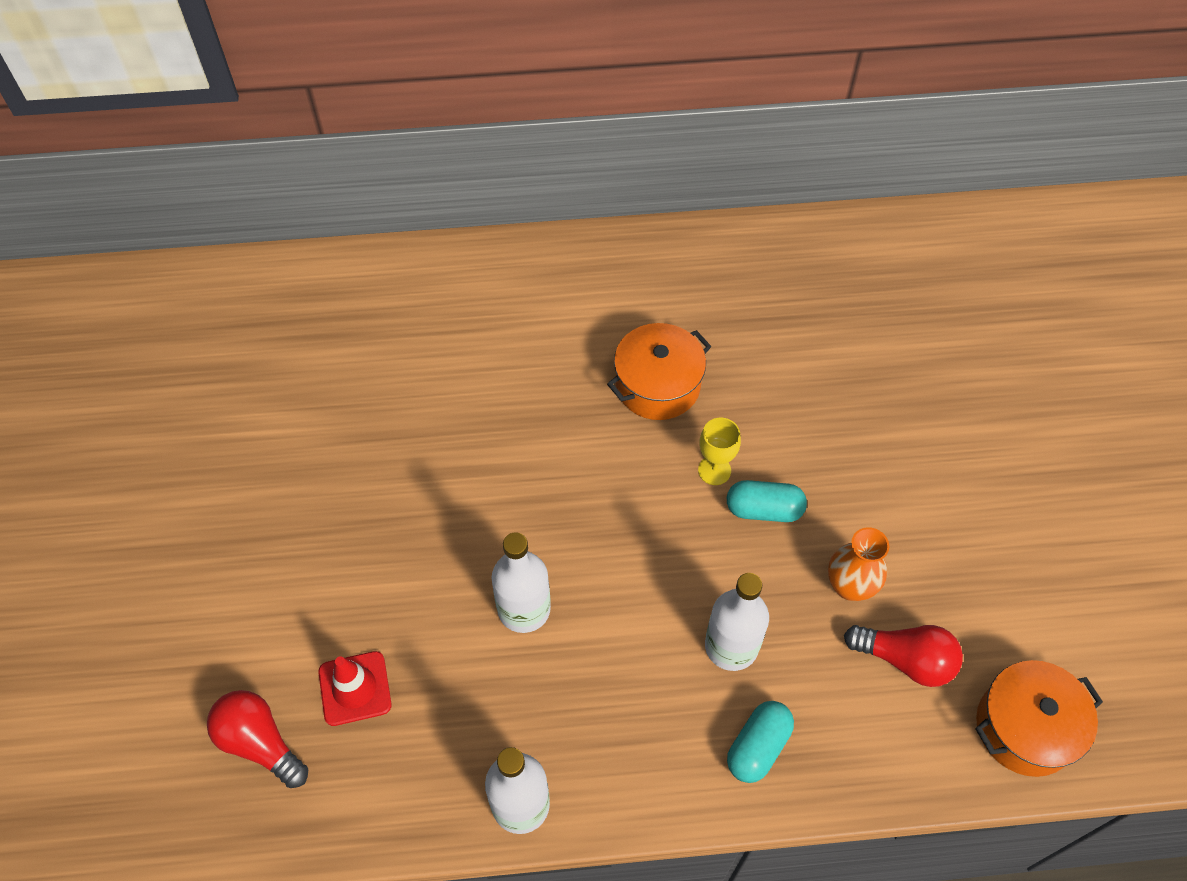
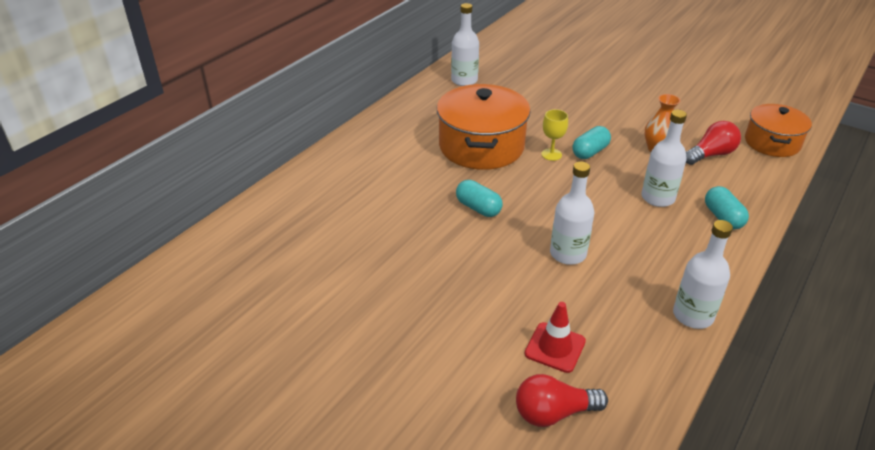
camera: 50 degrees left, 20 degrees down
orange pot [607,323,711,420] -> orange pot [437,84,530,170], size x1.58
none -> white bottle [451,3,479,86]
none -> turquoise capsule [456,180,503,217]

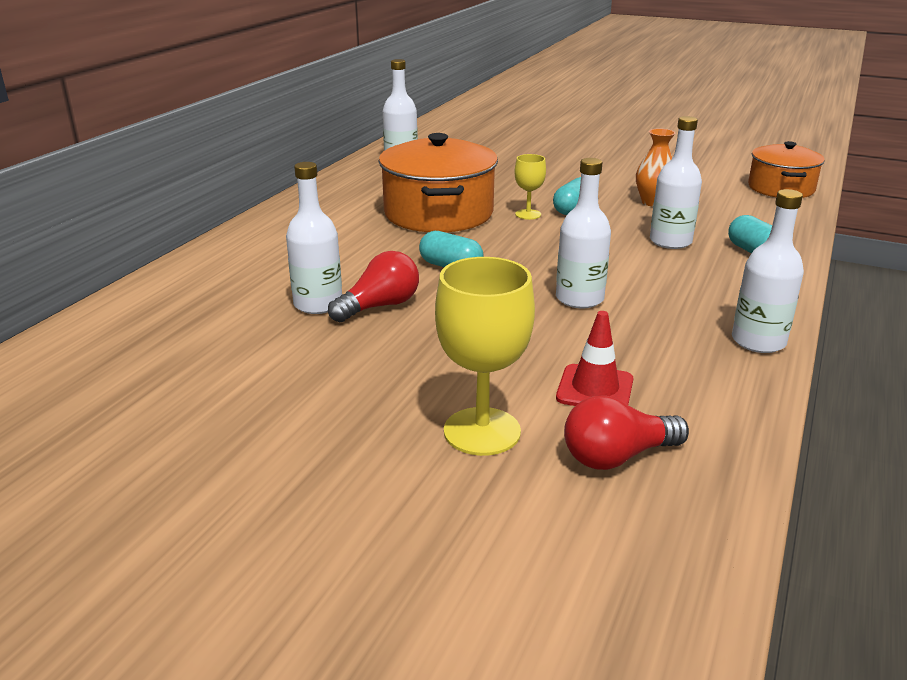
camera: 10 degrees left, 10 degrees down
red light bulb [686,121,741,165] -> red light bulb moved to [328,251,419,322]
none -> white bottle [286,162,342,314]
none -> yellow goblet [435,257,535,456]

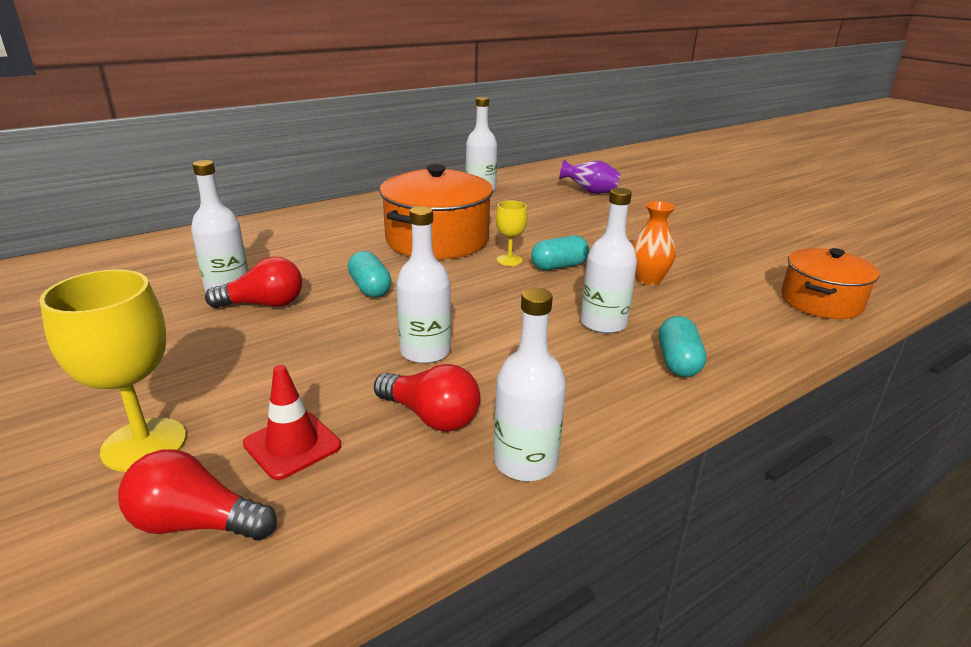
camera: 30 degrees right, 0 degrees up
none -> red light bulb [374,364,481,431]
none -> purple vase [559,159,621,194]

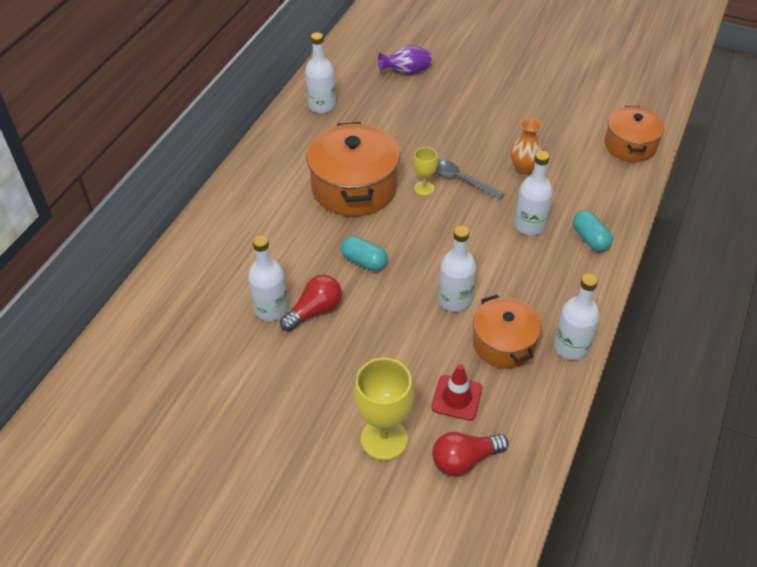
camera: 30 degrees left, 20 degrees up
red light bulb [374,364,481,431] -> orange pot [473,295,542,369]
turquoise capsule [531,235,589,270] -> grey spoon [434,159,505,200]

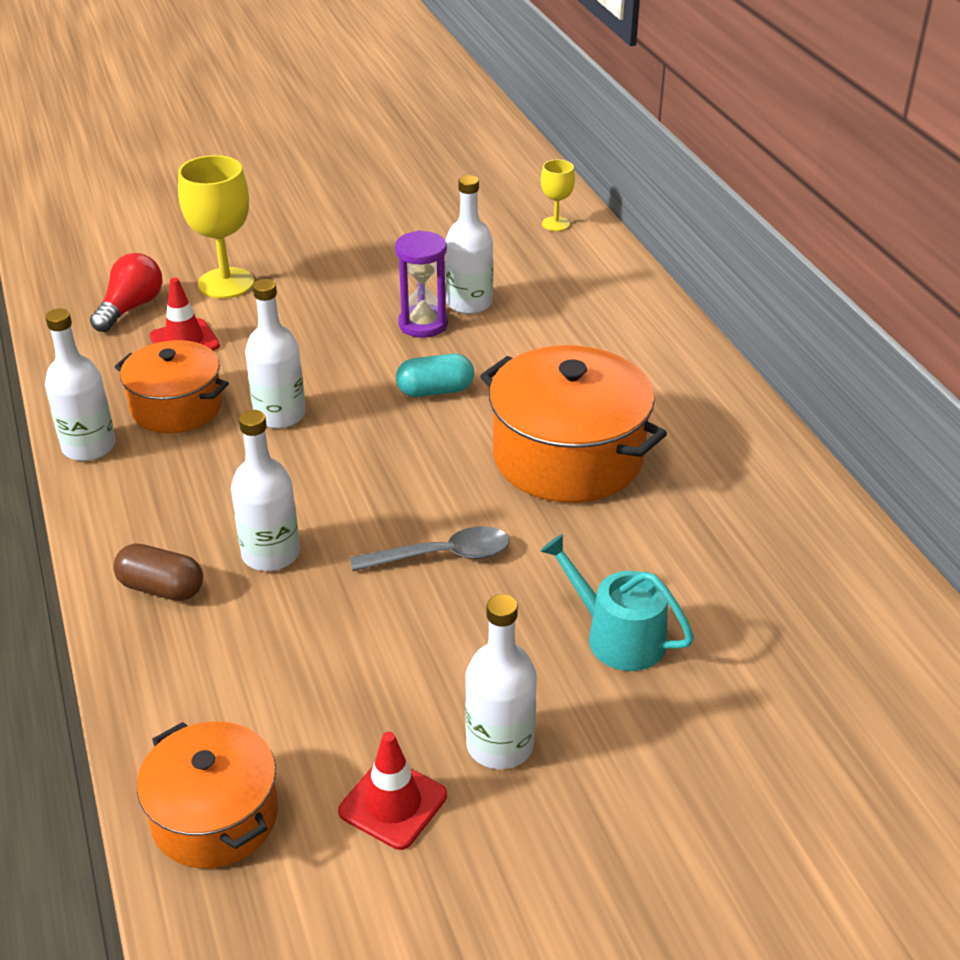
camera: 135 degrees right, 10 degrees down
red light bulb [280,275,342,331] -> purple hourglass [395,230,448,338]
white bottle [305,32,336,113] -> white bottle moved to [465,594,537,769]
purple vase [378,45,432,75] -> none
yellow goblet [413,147,438,196] -> yellow goblet moved to [541,159,575,231]
orange vase [511,118,543,175] -> none
turquoise capsule [573,210,613,252] -> brown capsule [113,543,203,601]
none -> red traffic cone [338,732,447,850]
none -> turquoise watering can [541,534,694,671]

